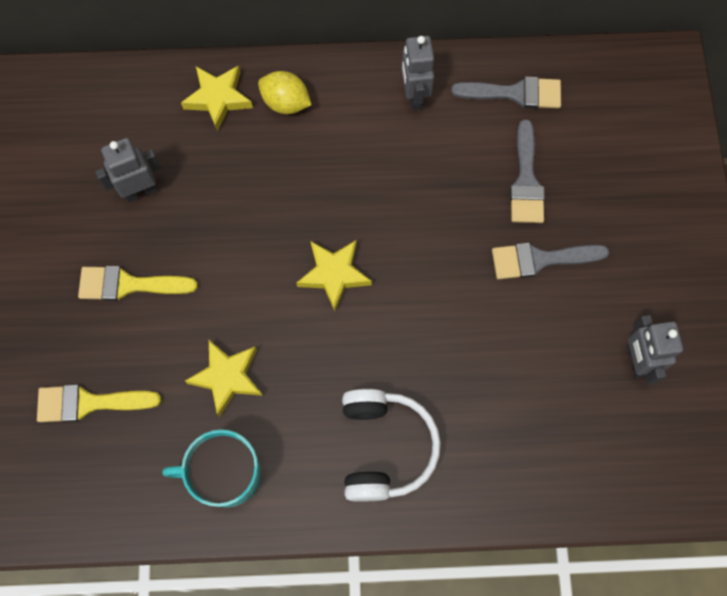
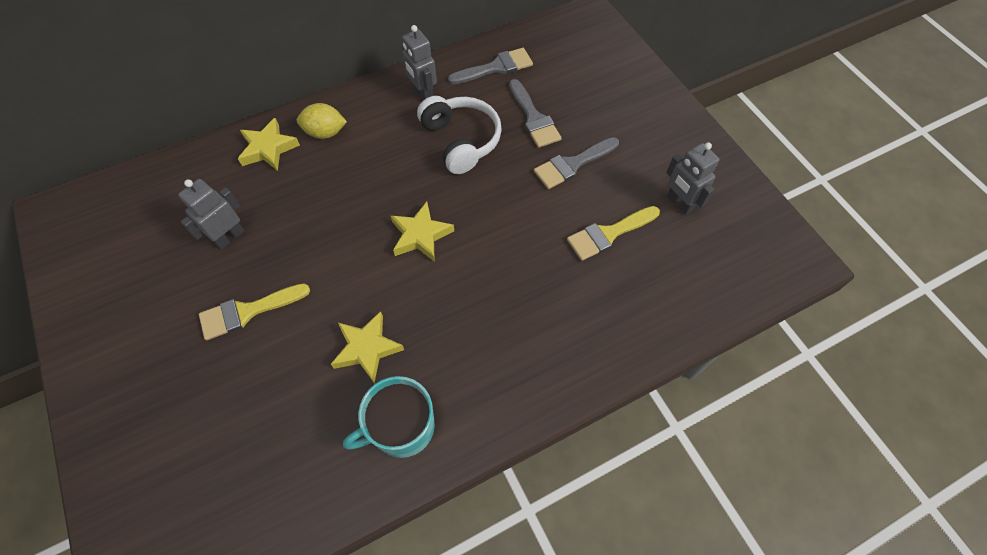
camera: 25 degrees left, 10 degrees down
yellow brush [37,385,161,422] -> yellow brush moved to [567,206,660,261]
white headphones [342,389,441,502] -> white headphones moved to [417,96,502,174]

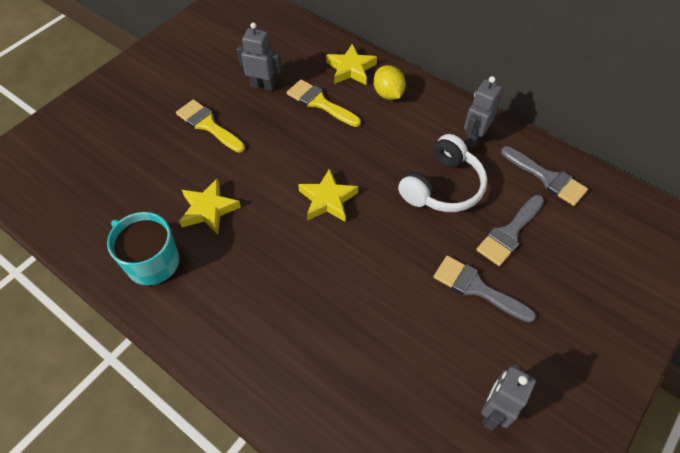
camera: 65 degrees right, 5 degrees down
yellow brush [567,206,660,261] -> yellow brush moved to [287,79,361,127]

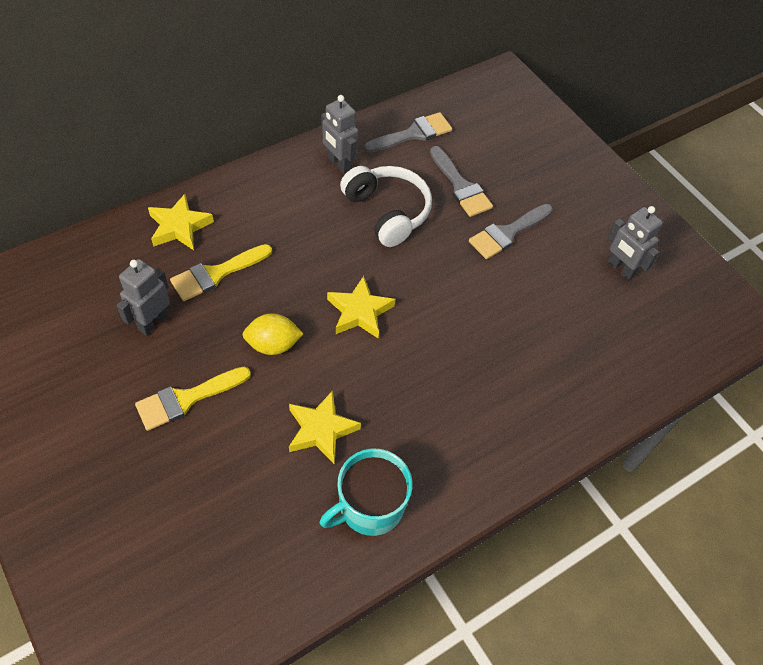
camera: 75 degrees left, 0 degrees up
yellow lemon [373,65,406,100] -> yellow lemon moved to [243,313,304,355]

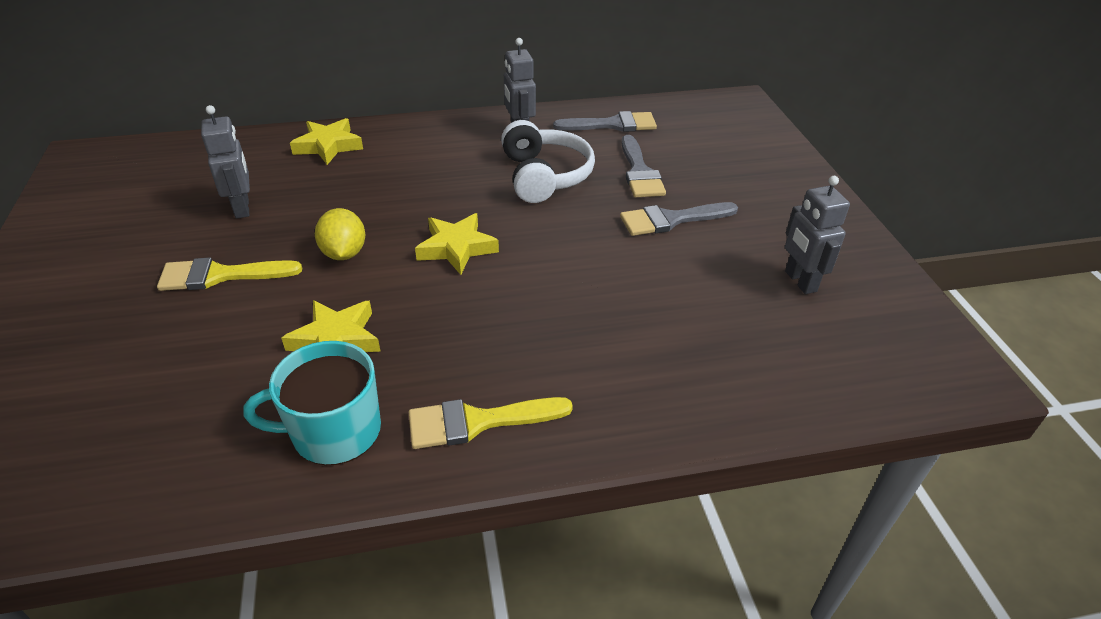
camera: 25 degrees right, 15 degrees down
grey robot [117,259,170,336] -> grey robot turned 105 degrees clockwise [201,105,250,219]
yellow brush [170,244,272,301] -> yellow brush moved to [409,397,573,449]
yellow lemon [243,313,304,355] -> yellow lemon turned 60 degrees clockwise [315,208,365,260]

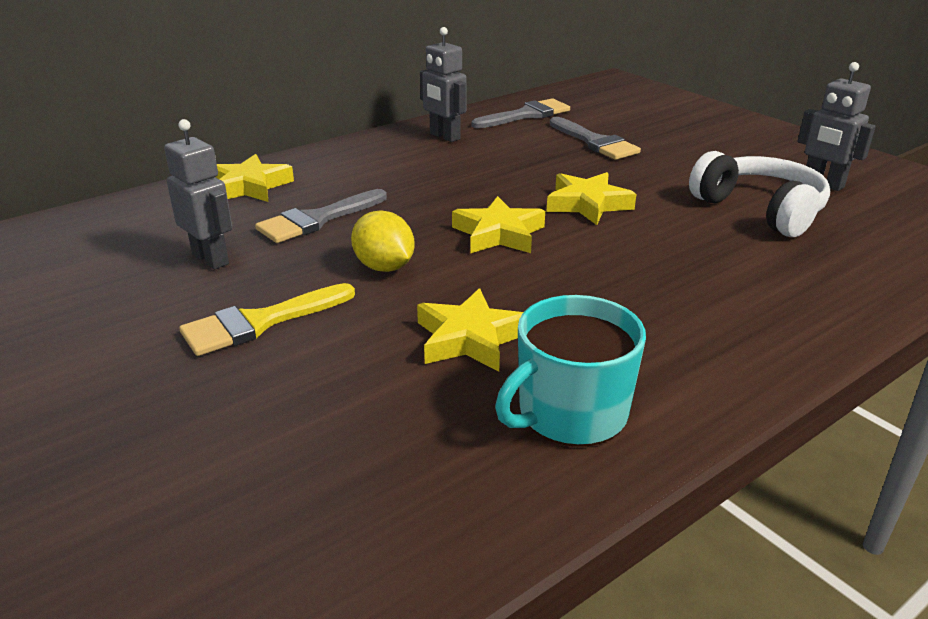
camera: 25 degrees left, 10 degrees down
yellow brush [409,397,573,449] -> none
white headphones [501,120,595,203] -> white headphones moved to [689,151,830,237]
grey brush [620,202,738,236] -> grey brush moved to [255,189,387,243]
none -> yellow star [546,172,636,225]

